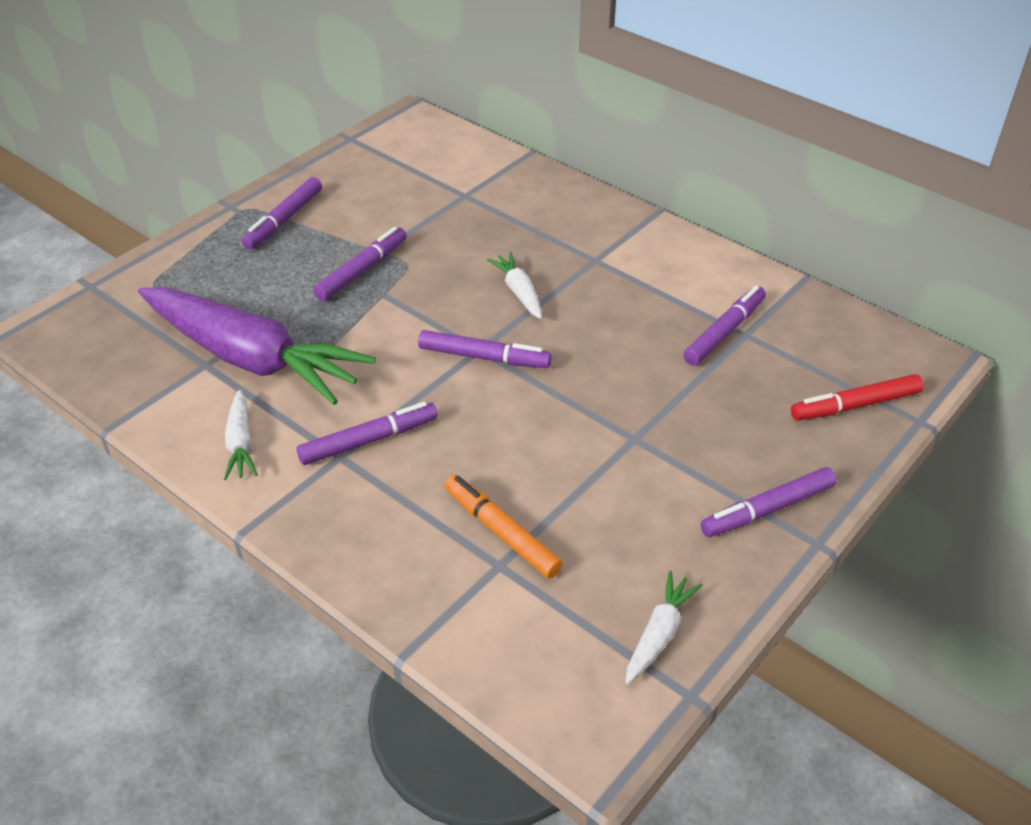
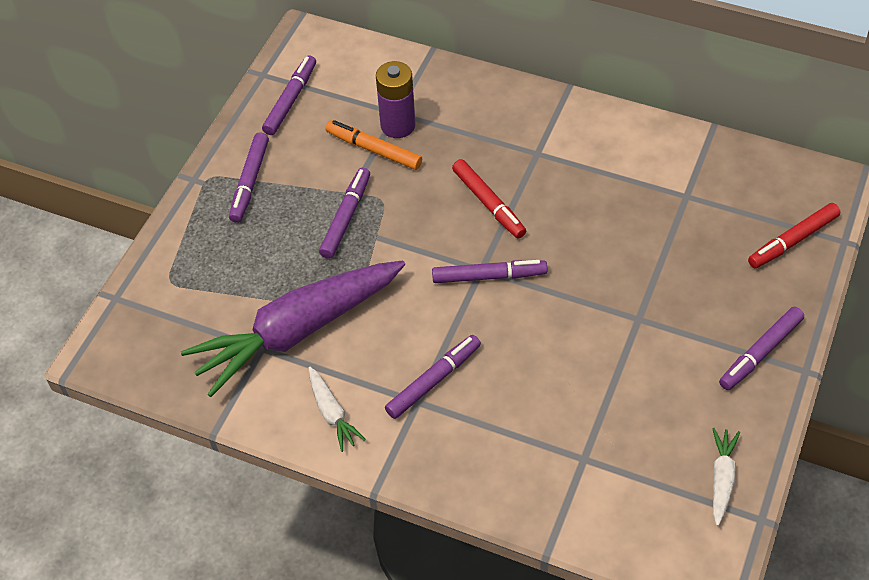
camera: 15 degrees left, 10 degrees up
purple carrot [138,287,376,405] -> purple carrot turned 135 degrees clockwise [181,261,405,397]
orange marker [445,475,563,578] -> orange marker moved to [326,120,422,170]
white carrot [487,252,542,319] -> red marker [452,159,526,239]
purple marker [683,286,766,366] -> purple marker moved to [262,55,316,135]
none -> purple battery [376,61,415,138]

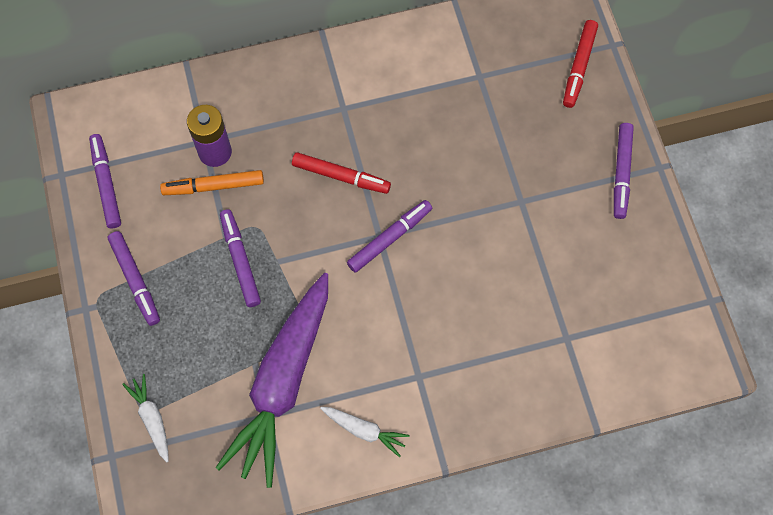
camera: 40 degrees left, 15 degrees up
purple marker [385,335,481,419] -> none
white carrot [712,428,740,526] -> white carrot moved to [122,374,169,462]

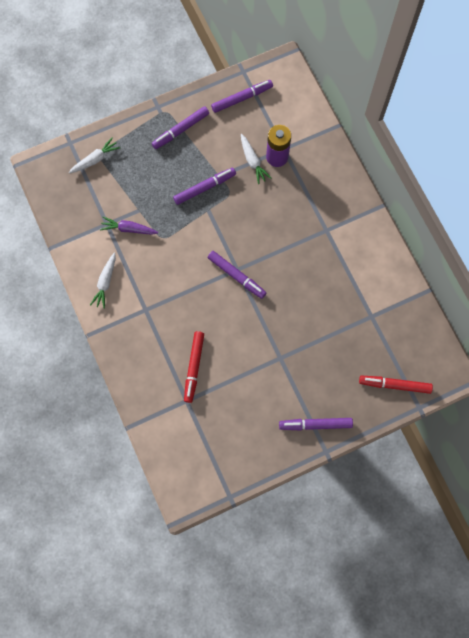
camera: 80 degrees right, 5 degrees up
orange marker [160,170,264,195] -> white carrot [241,134,271,184]
purple carrot [215,273,328,488] -> purple carrot [100,217,158,235], size x0.42
red marker [292,152,391,194] -> red marker moved to [184,331,204,403]

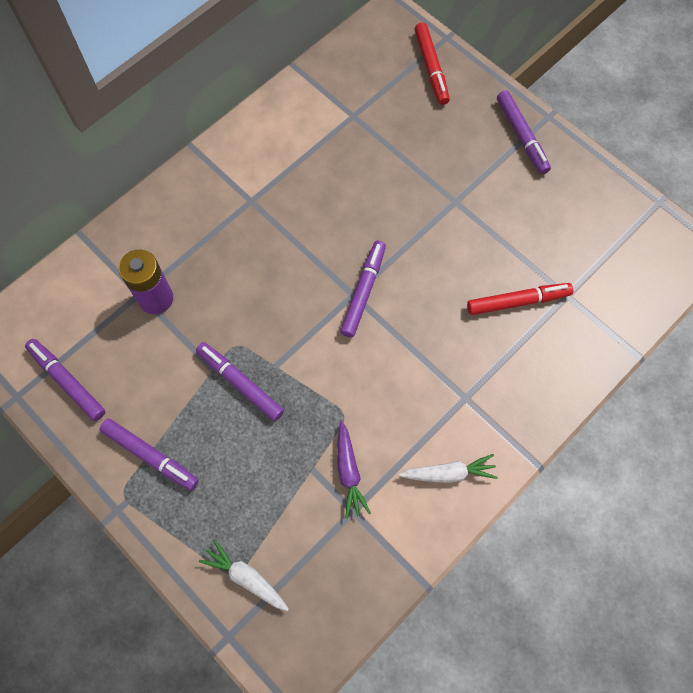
camera: 110 degrees left, 5 degrees down
white carrot [241,134,271,184] -> none

